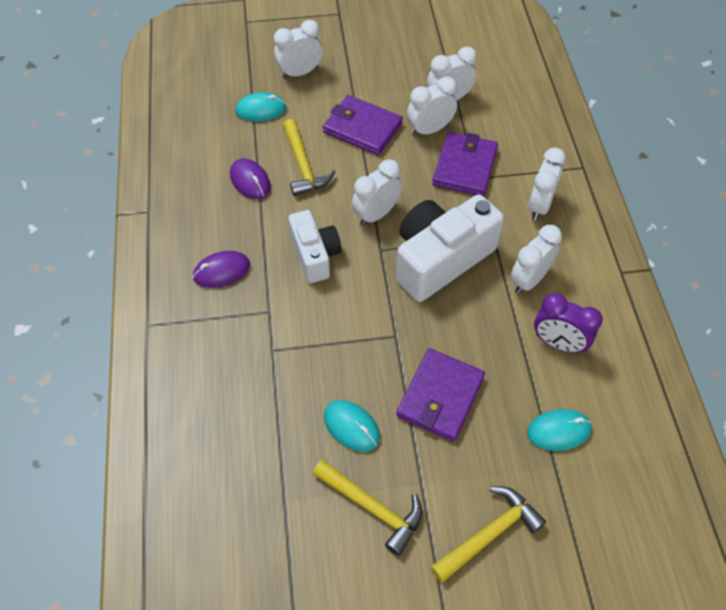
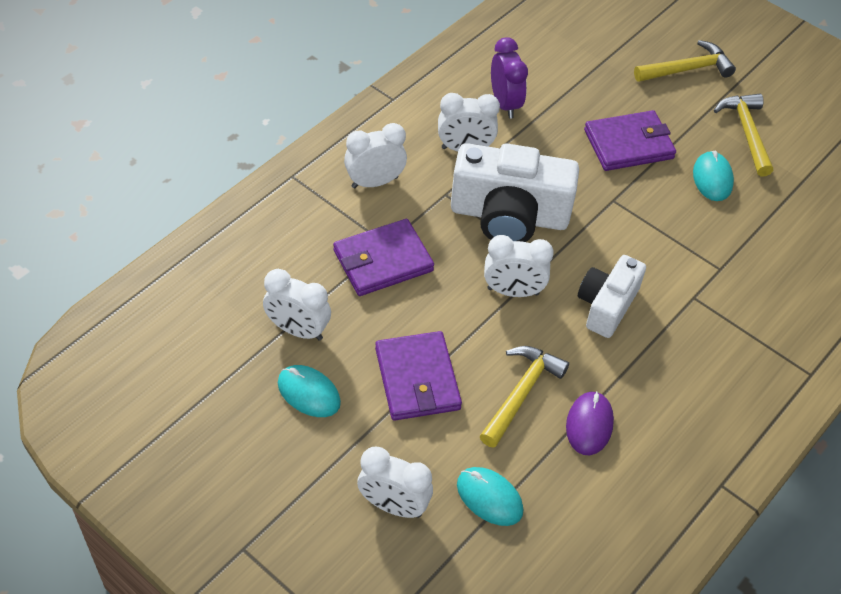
camera: 135 degrees left, 5 degrees down
purple mouse [193,251,250,288] -> none
white clock [407,77,457,137] -> none
yellow hammer [430,486,546,583] -> yellow hammer turned 150 degrees clockwise [634,40,736,82]
turquoise mouse [527,409,592,451] -> turquoise mouse moved to [278,365,341,417]

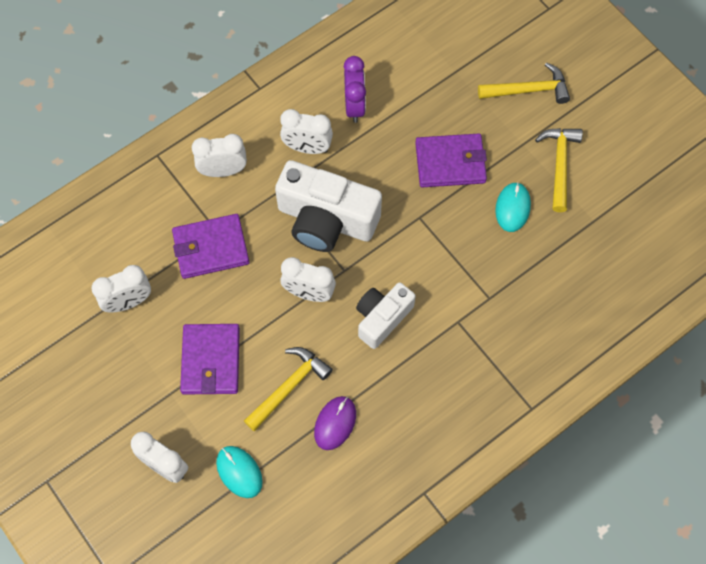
camera: 15 degrees right, 15 degrees up
white clock [263,269,331,341] -> white clock turned 60 degrees counterclockwise [91,265,151,313]
turquoise mouse [278,365,341,417] -> none

